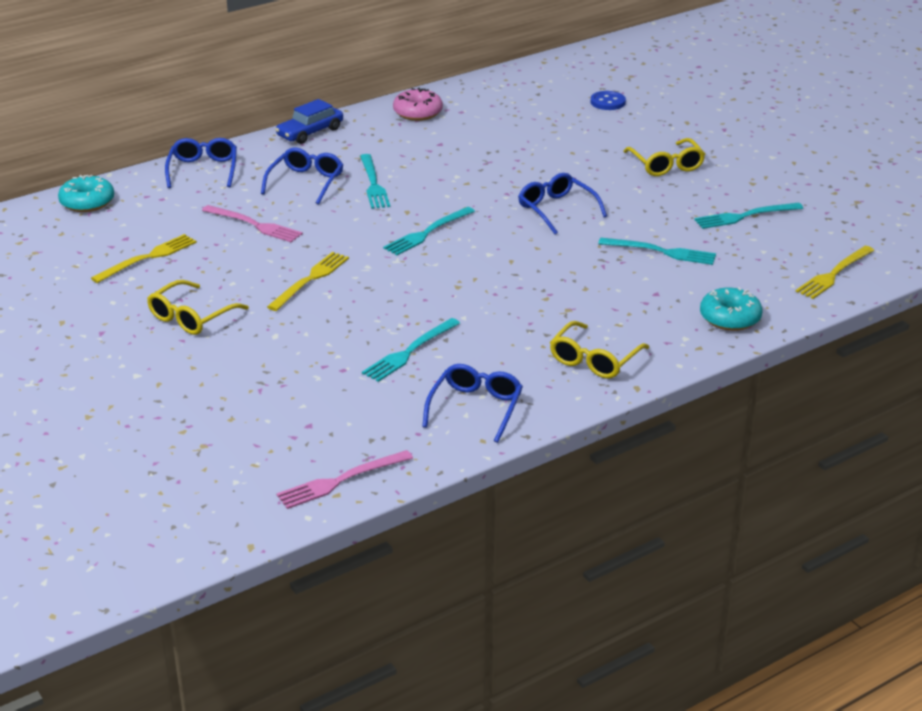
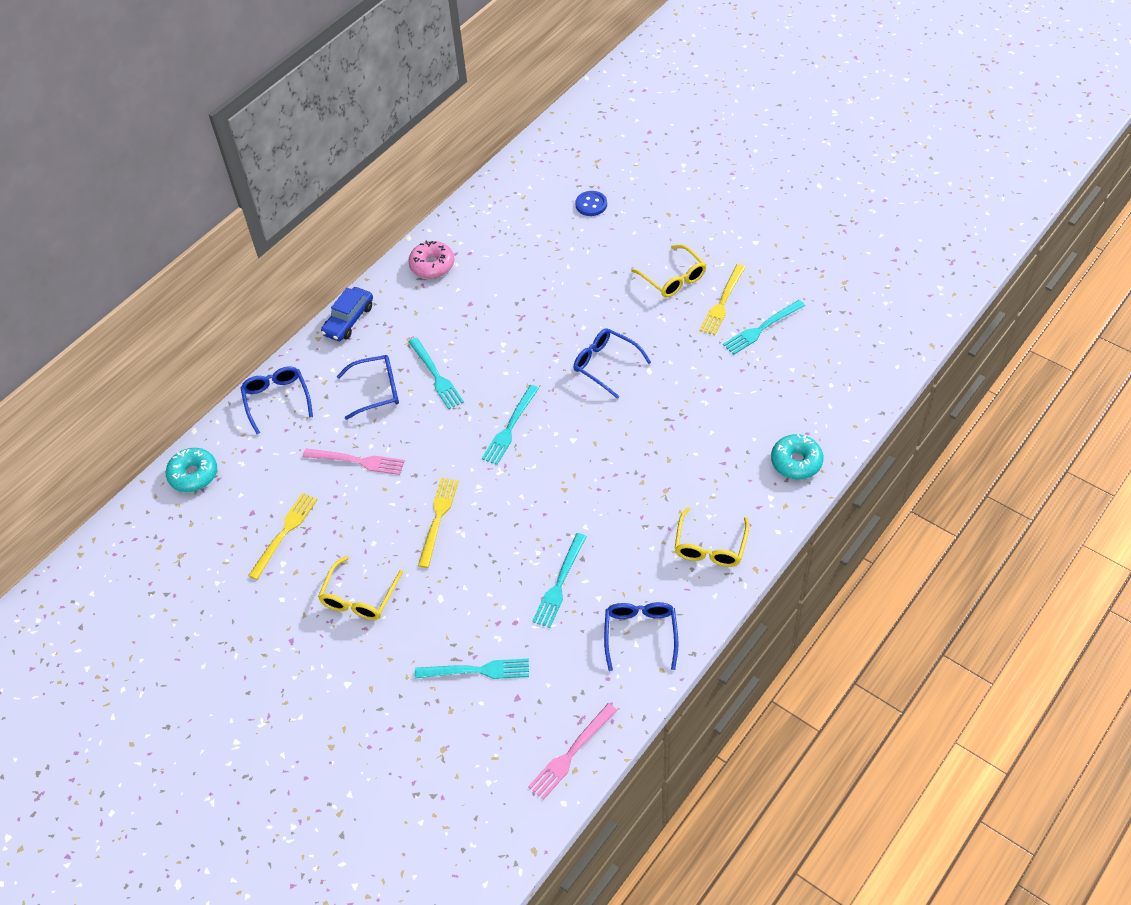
camera: 15 degrees left, 20 degrees up
blue glasses [261,148,343,205] -> blue glasses turned 75 degrees clockwise [337,355,399,420]
turquoise fork [598,238,716,265] -> turquoise fork moved to [415,659,529,679]
yellow fork [796,246,875,299] -> yellow fork moved to [700,264,746,335]

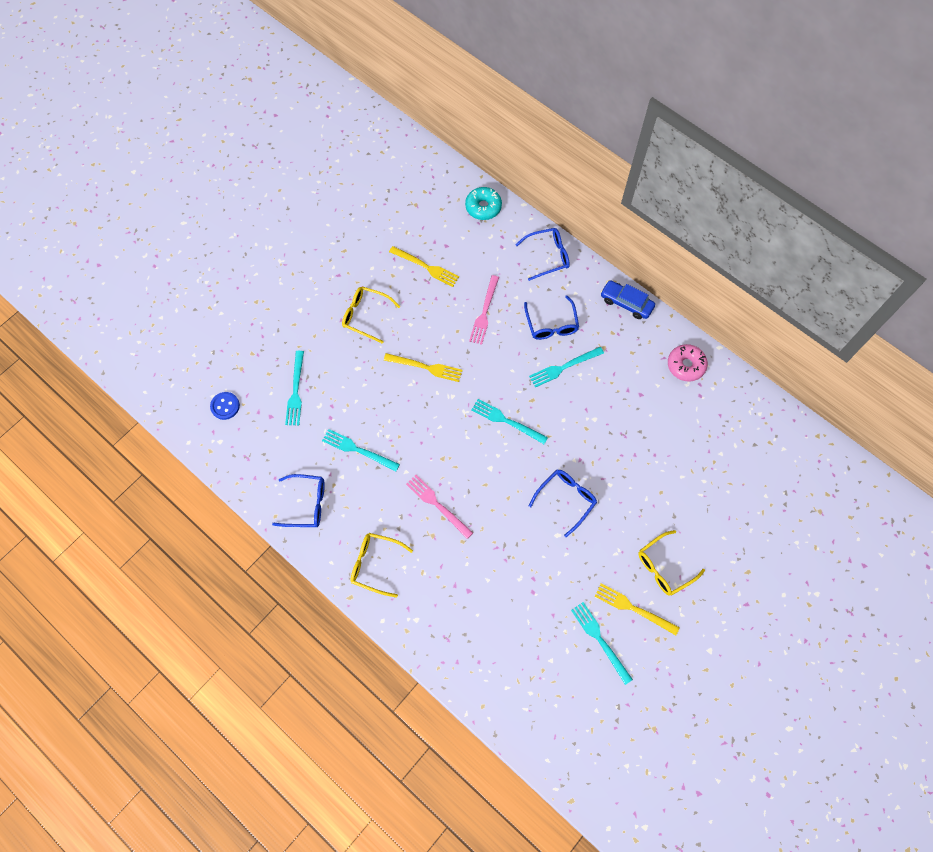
camera: 90 degrees right, 15 degrees up
pink fork [528,703,617,800] -> pink fork moved to [406,475,473,539]
blue button [575,191,607,216] -> blue button moved to [210,392,240,420]
turquoise donut [771,434,824,480] -> none

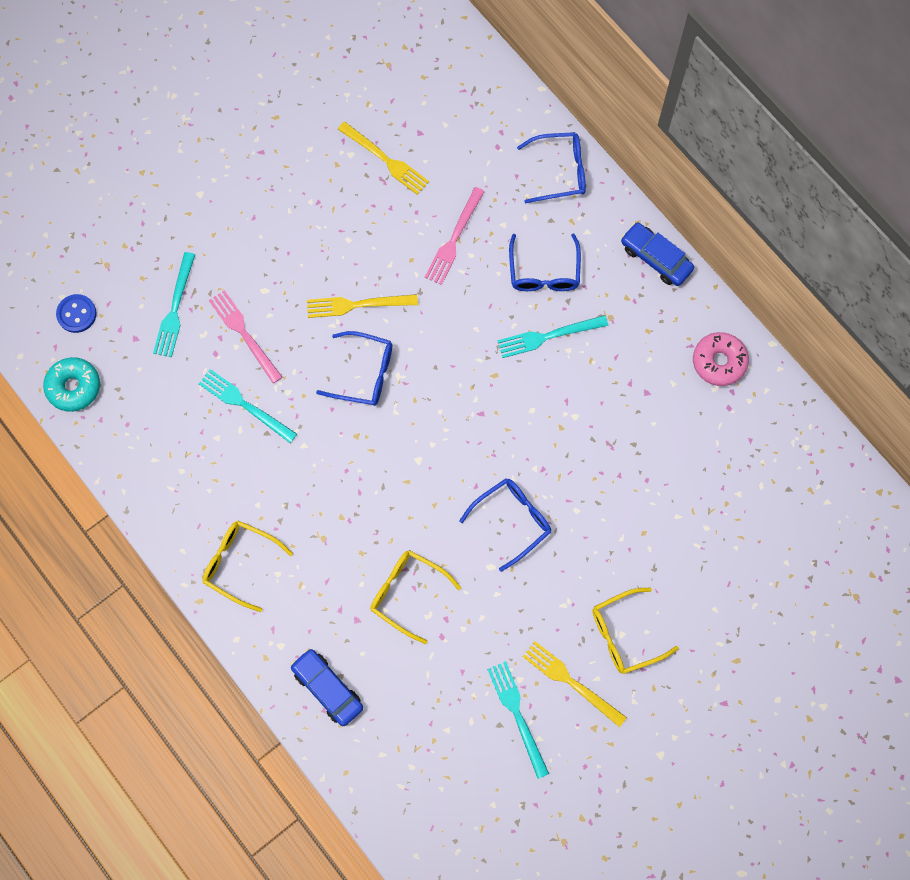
camera: 10 degrees right, 5 degrees up
blue glasses [272,474,325,527] -> blue glasses moved to [316,331,392,406]
yellow glasses [342,287,401,344] -> yellow glasses moved to [370,550,461,644]
yellow fork [384,353,463,382] -> yellow fork turned 150 degrees clockwise [307,294,418,318]
pink fork [406,475,473,539] -> pink fork moved to [209,290,282,383]
turquoise donut [465,187,502,220] -> turquoise donut moved to [43,357,100,412]
turquoise fork [471,399,548,444] -> none
none -> blue car [290,648,363,726]

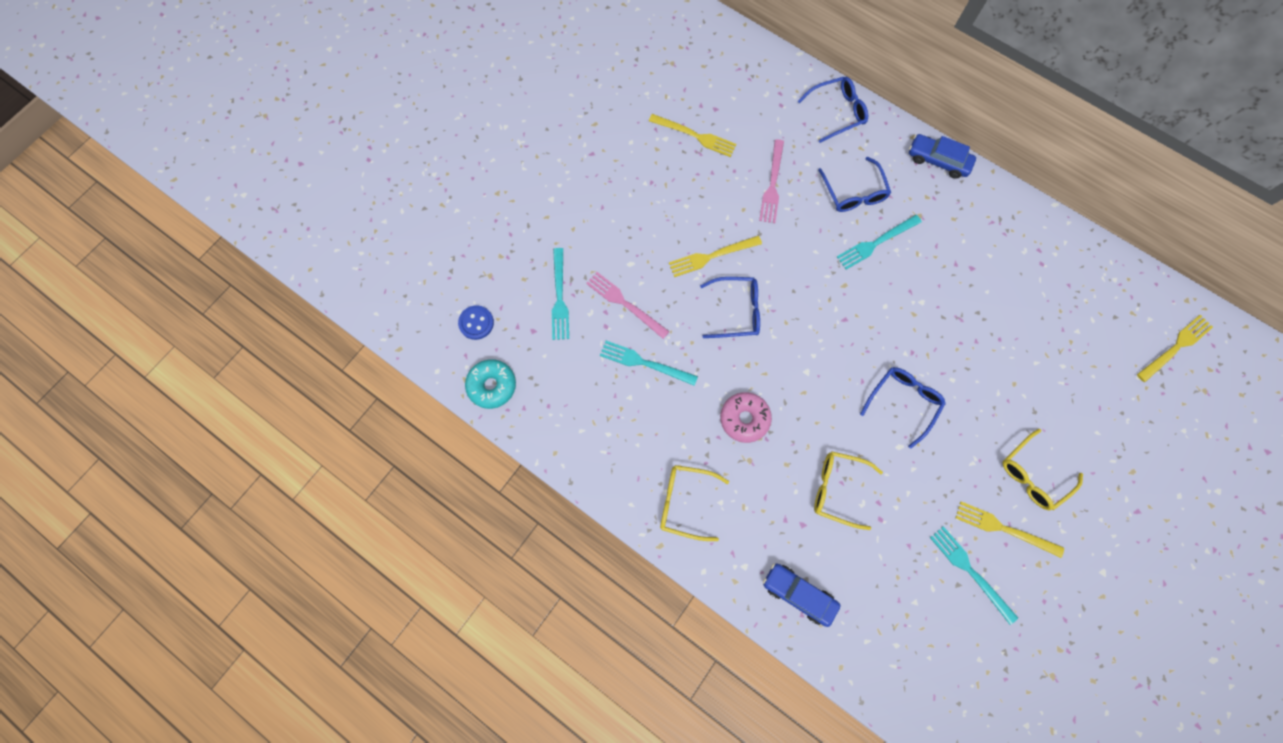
camera: 15 degrees left, 0 degrees up
pink donut [693,332,749,386] -> pink donut moved to [720,392,772,443]
none -> yellow fork [1137,315,1213,382]

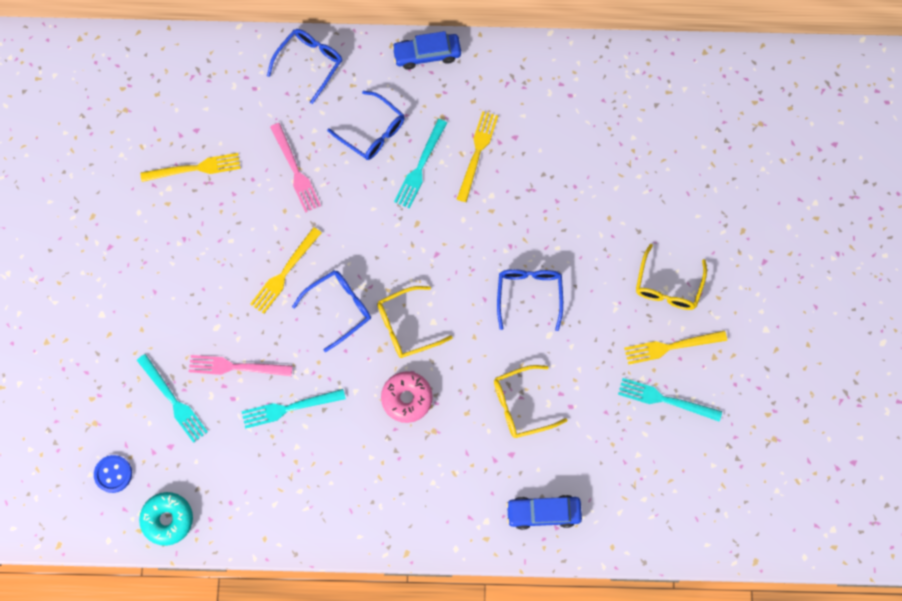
camera: 35 degrees left, 0 degrees up
yellow glasses [660,465,729,541] -> yellow glasses moved to [377,286,453,358]
yellow fork [1137,315,1213,382] -> yellow fork moved to [457,111,498,202]

